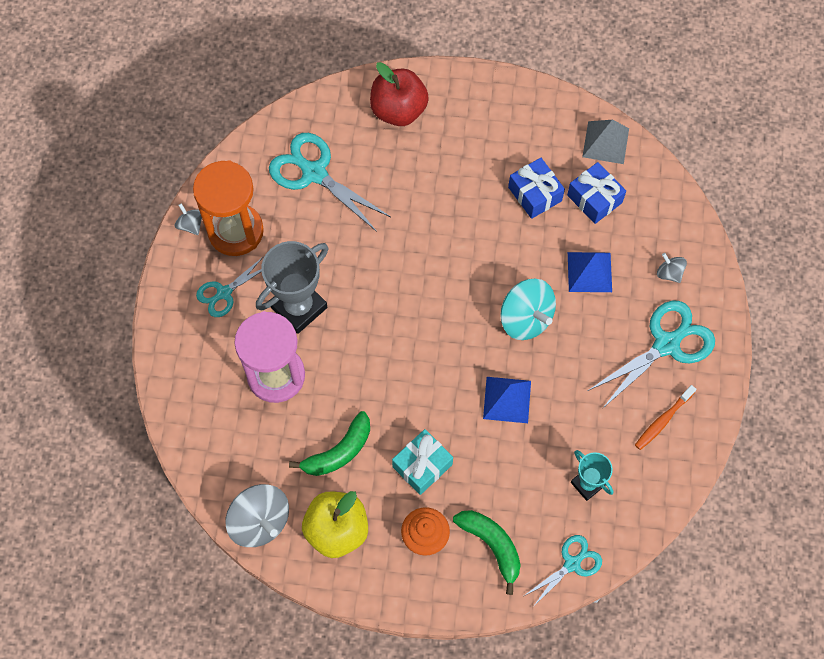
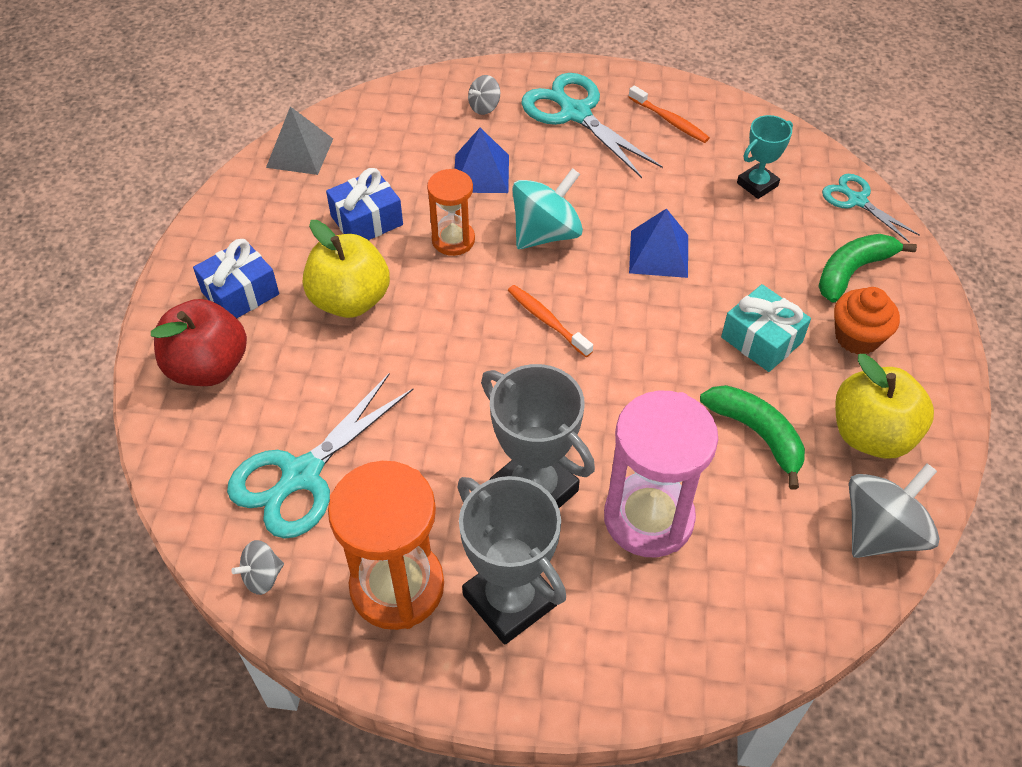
camera: 90 degrees left, 15 degrees down
grey spinning top [175,203,202,235] -> grey spinning top moved to [231,540,284,595]
turquoise scissors [196,256,264,317] -> grey trophy [457,476,566,645]
blue gift [567,162,626,224] -> blue gift moved to [193,239,279,318]
none -> yellow apple [303,220,390,318]
none -> orange hourglass [427,169,475,256]
none -> orange toothbrush [508,285,593,357]

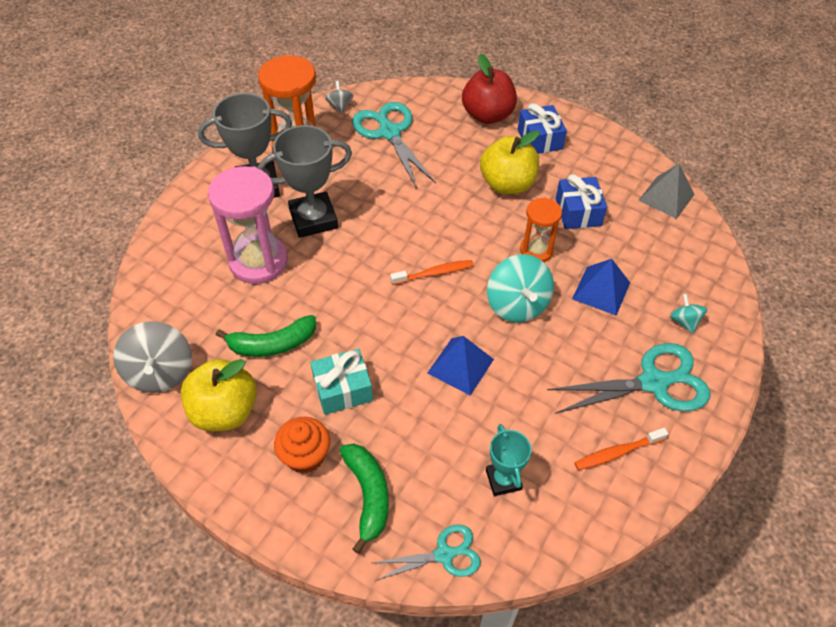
camera: 115 degrees right, 0 degrees up
grey spinning top [468,75,500,115] -> turquoise spinning top [670,294,707,333]

